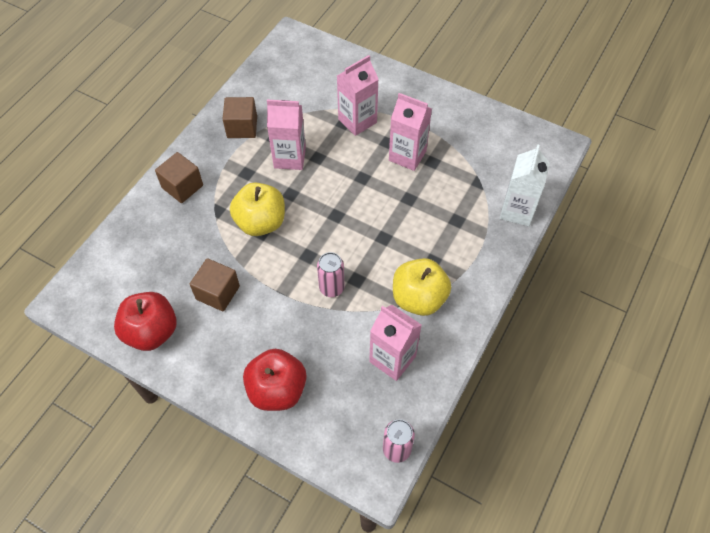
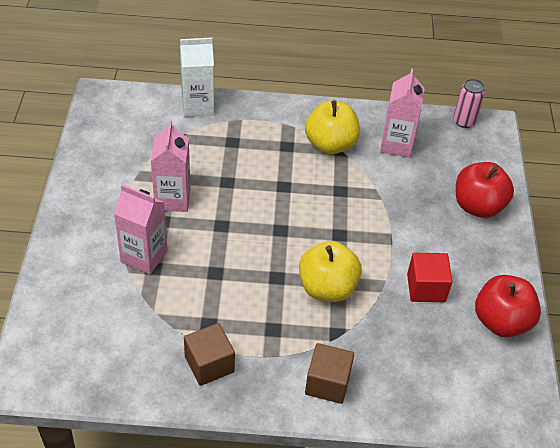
camera: 120 degrees left, 10 degrees down
brown cube [190,258,240,311] -> red cube [407,253,452,302]
pink carton [267,100,306,170] -> none
pink can [317,252,345,297] -> none

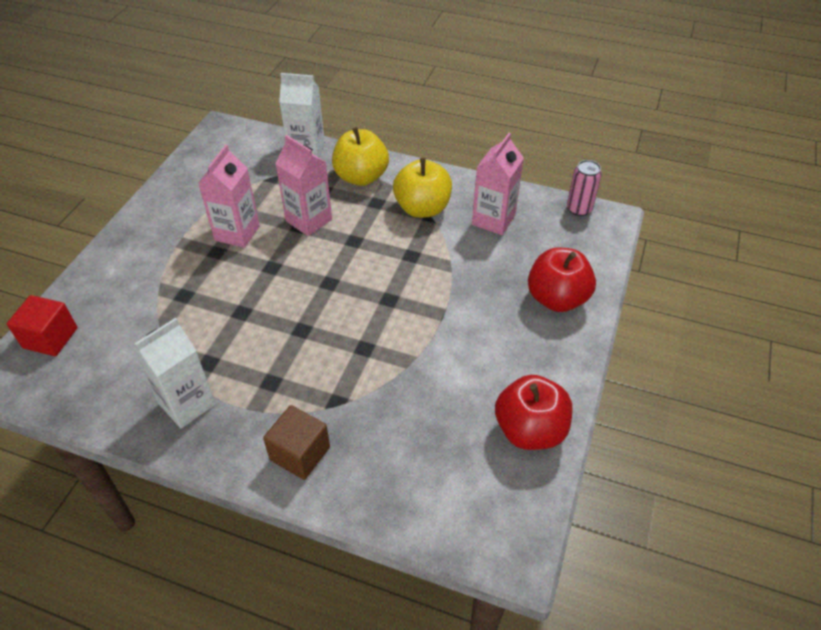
camera: 20 degrees right, 0 degrees up
pink carton [114,184,168,274] -> pink carton moved to [275,135,332,236]
brown cube [184,323,235,386] -> white carton [133,318,216,428]
yellow apple [299,241,362,302] -> yellow apple moved to [332,127,389,186]
red cube [407,253,452,302] -> red cube moved to [7,295,78,356]

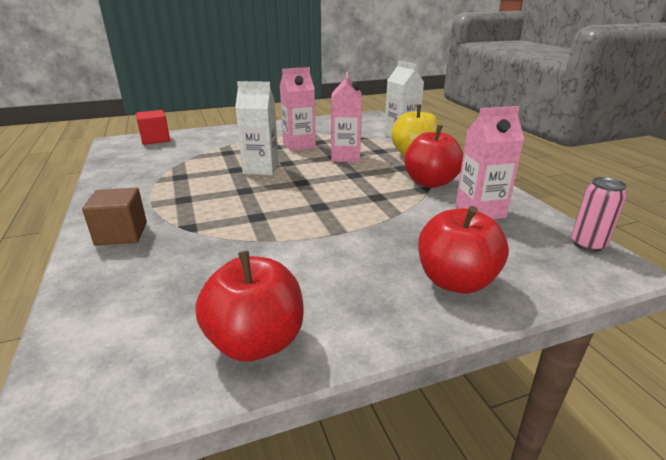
camera: 50 degrees right, 20 degrees down
white carton [133,318,216,428] -> white carton moved to [235,81,279,175]
yellow apple [393,158,452,218] -> red apple [404,125,463,188]

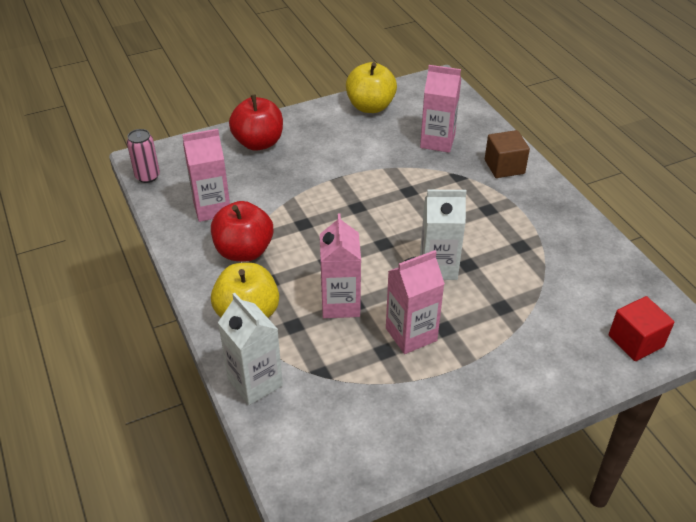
camera: 175 degrees right, 15 degrees up
red apple [196,251,304,362] -> yellow apple [346,62,397,113]
none -> pink carton [420,65,461,153]

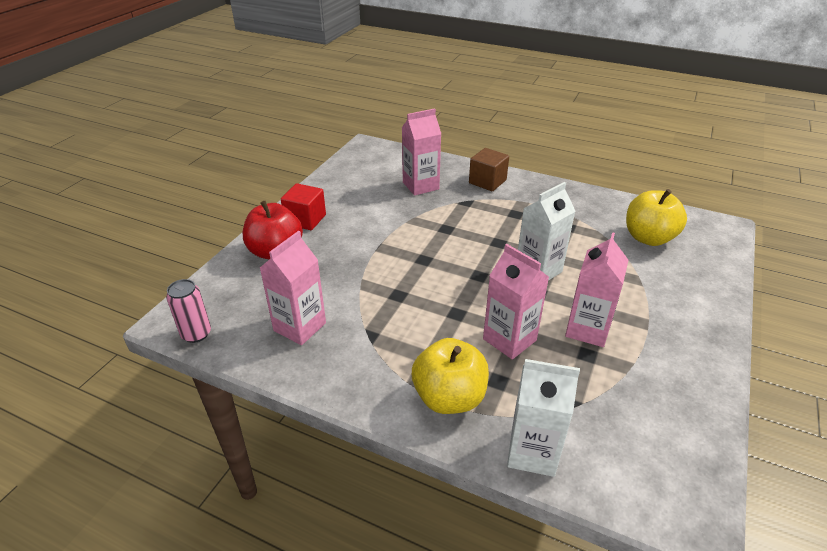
camera: 40 degrees left, 5 degrees down
red apple [211,201,273,261] -> none
yellow apple [346,62,397,113] -> yellow apple moved to [626,189,687,246]
red cube [609,296,674,361] -> red cube moved to [281,183,326,230]

